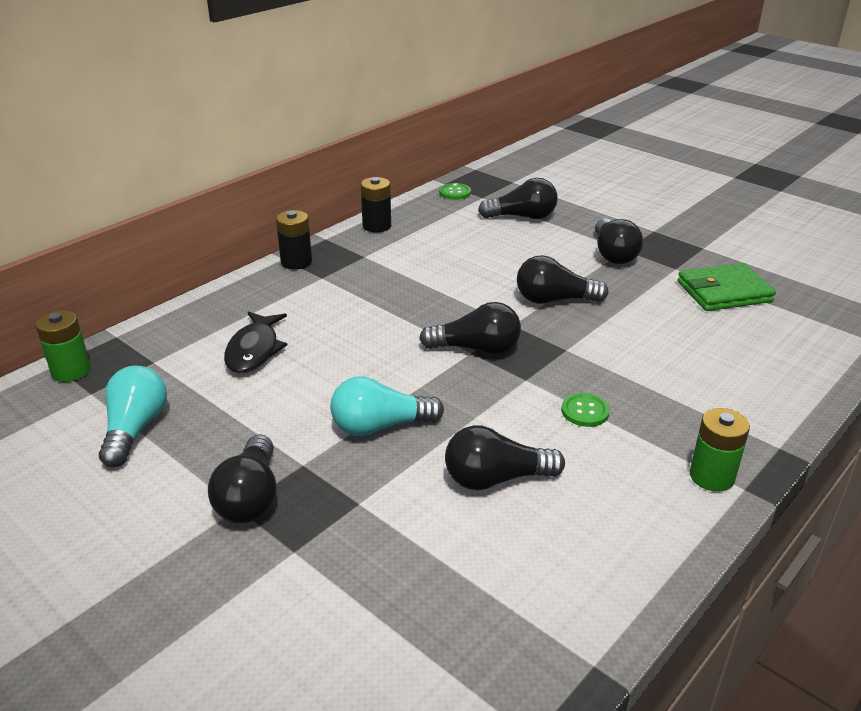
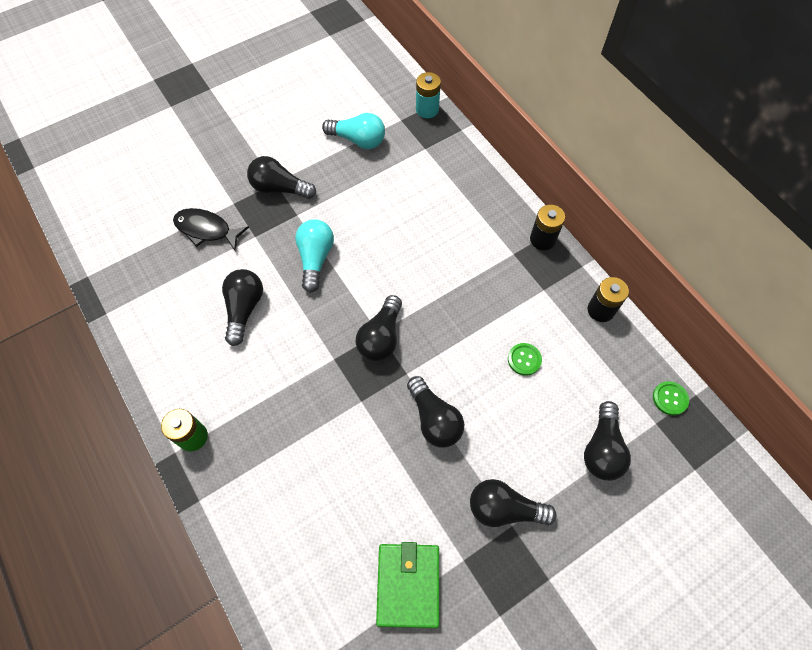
camera: 105 degrees right, 30 degrees up
green battery [36,310,91,382] -> turquoise battery [416,72,441,118]
black fish [224,312,287,374] -> black fish moved to [173,208,249,251]
black light bulb [517,255,609,304] -> black light bulb turned 135 degrees clockwise [407,376,464,448]
green button [561,393,610,427] -> green button moved to [508,343,542,376]

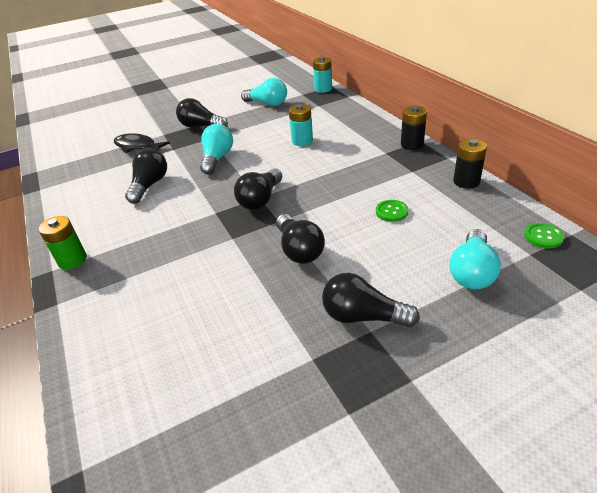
camera: 10 degrees right, 25 degrees down
green wallet [376,542,439,628] -> none
black light bulb [584,401,631,481] -> turquoise light bulb [450,229,501,289]
none -> turquoise battery [289,104,313,146]

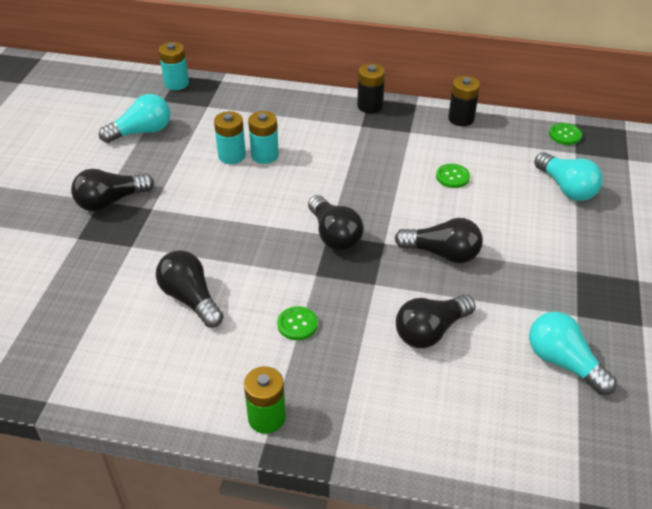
camera: 55 degrees left, 5 degrees up
black fish [114,133,170,153] -> none
turquoise light bulb [200,124,233,175] -> turquoise light bulb moved to [529,312,617,395]
black light bulb [322,273,420,327] -> black light bulb moved to [396,294,476,348]
none -> turquoise battery [214,111,246,164]
none -> green button [277,306,318,340]

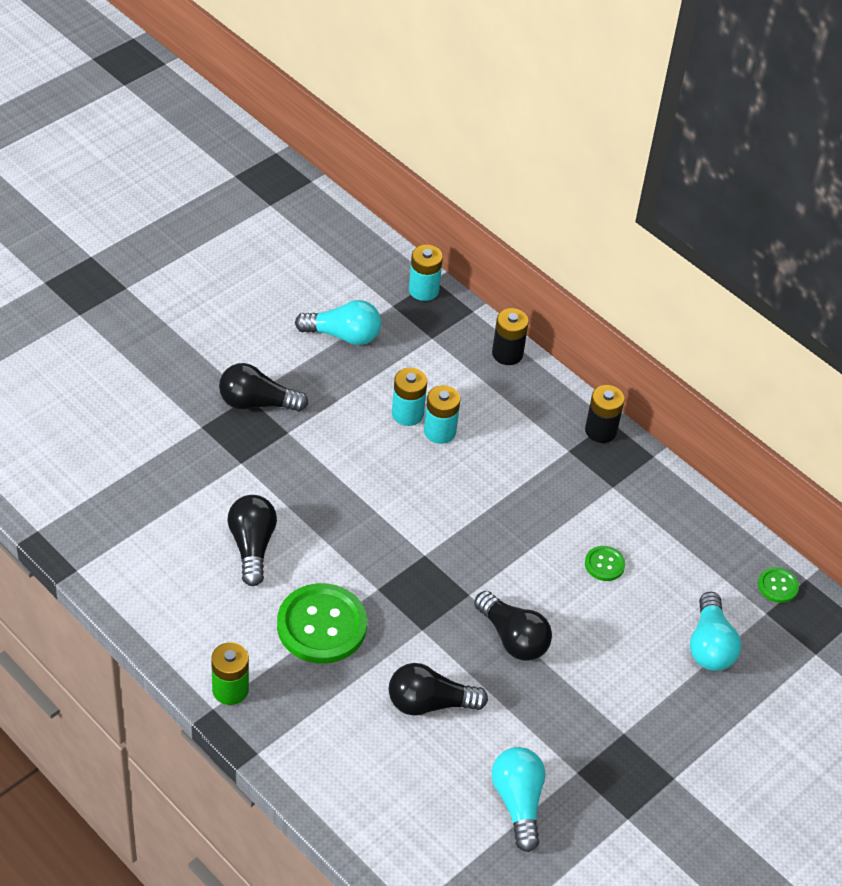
camera: 30 degrees right, 5 degrees up
green button [277,306,318,340] -> green button [277,583,367,664], size x2.15
black light bulb [308,195,364,251] -> none
black battery [448,76,480,126] -> black battery moved to [492,308,529,365]

